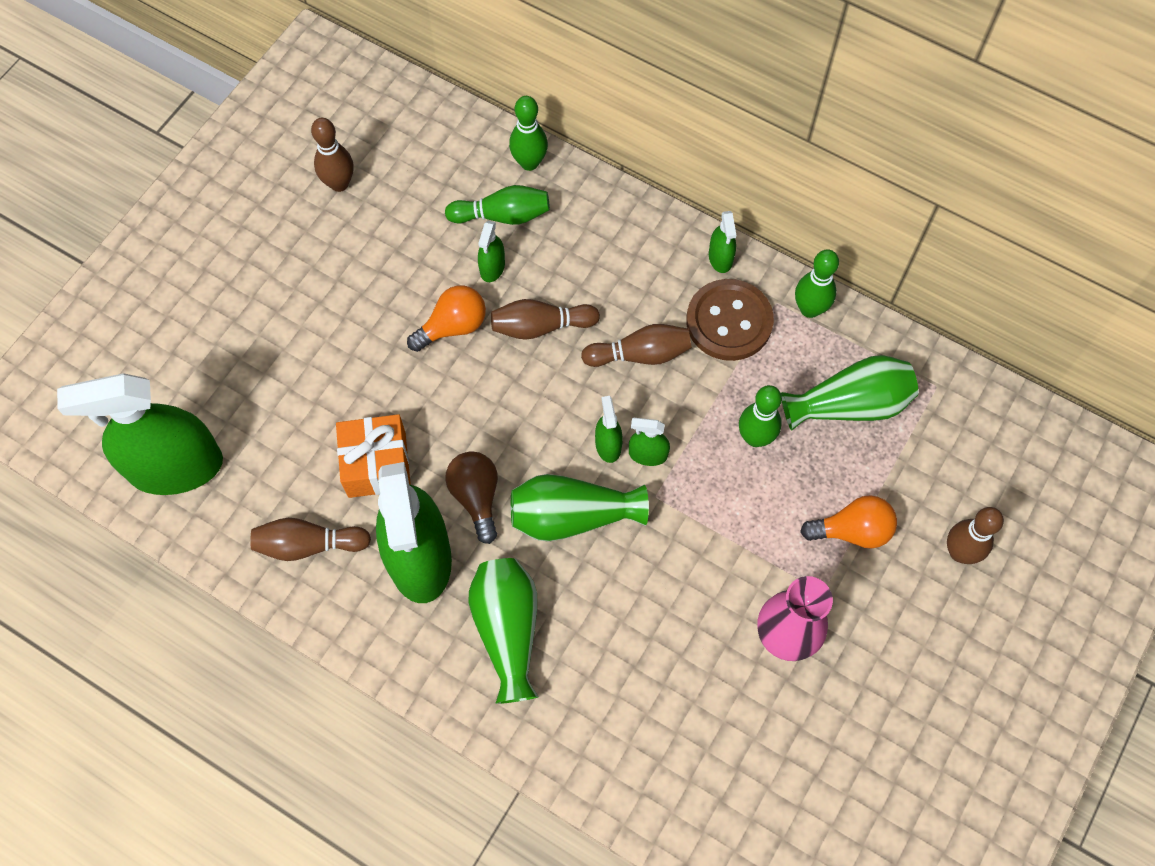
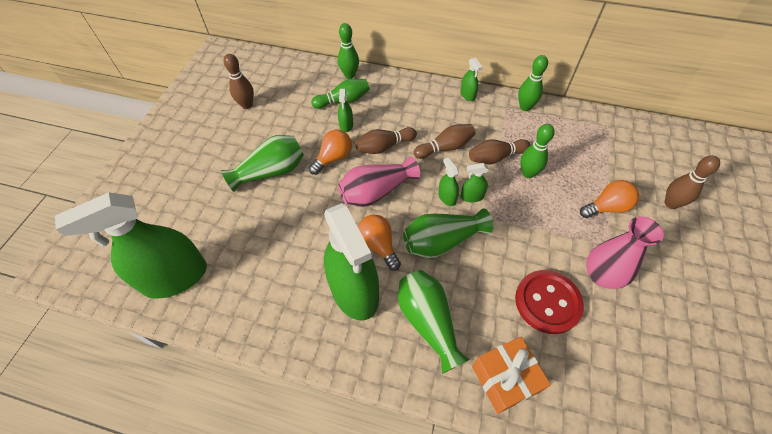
camera: 15 degrees left, 10 degrees down
brown bowling pin [250,518,371,561] -> brown bowling pin moved to [469,139,530,164]
orange gift [336,414,411,498] -> orange gift moved to [472,337,551,414]
brown light bulb [445,451,498,544] -> orange light bulb [358,214,401,271]
brown button [686,279,774,361] -> none
green vase [781,355,918,431] -> green vase moved to [221,135,304,192]
none -> pink vase [338,156,420,207]
none -> red button [515,270,584,334]

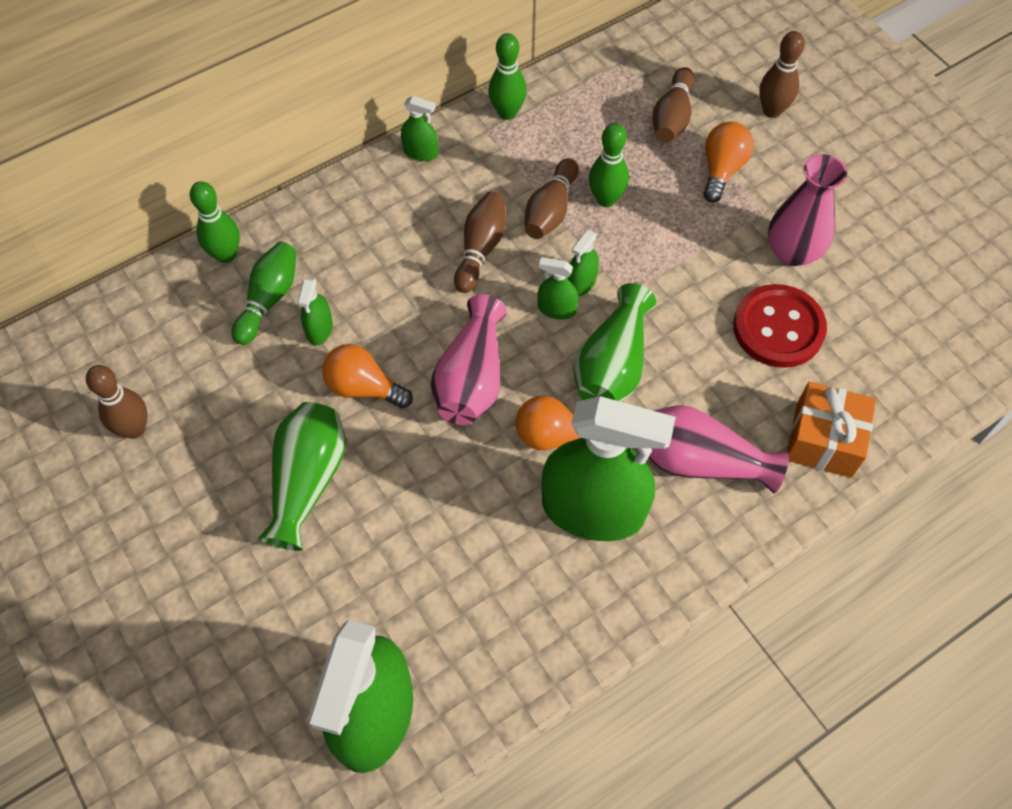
camera: 50 degrees left, 5 degrees up
orange light bulb [309,129,352,175] -> orange light bulb turned 60 degrees counterclockwise [322,344,413,408]
green spray bottle [338,89,353,132] -> green spray bottle turned 60 degrees clockwise [297,278,333,345]
brown bowling pin [355,127,417,154] -> brown bowling pin moved to [652,67,695,143]
green vase [398,270,470,374] -> pink vase [648,405,789,493]

